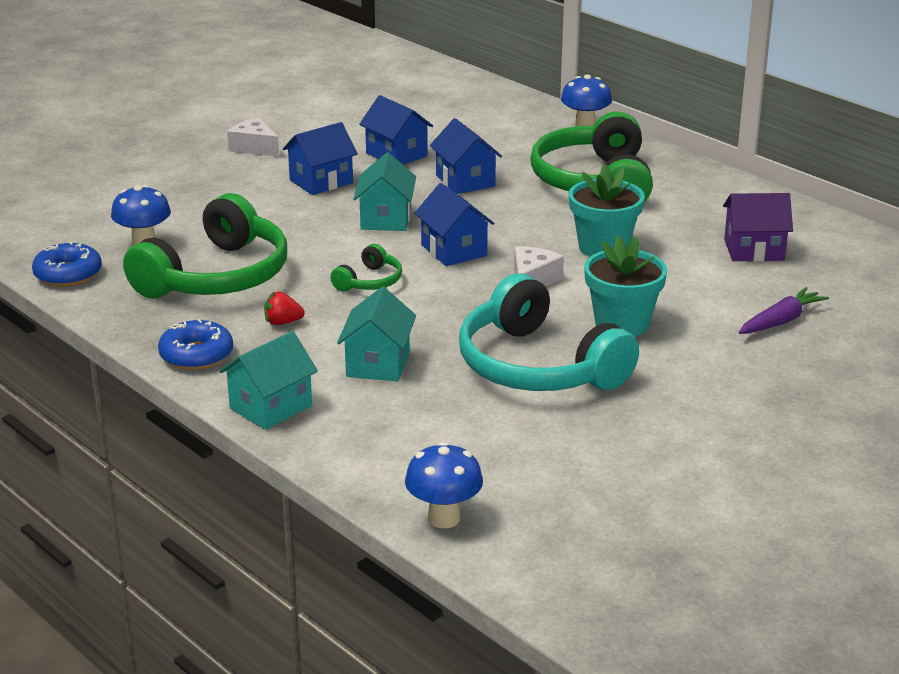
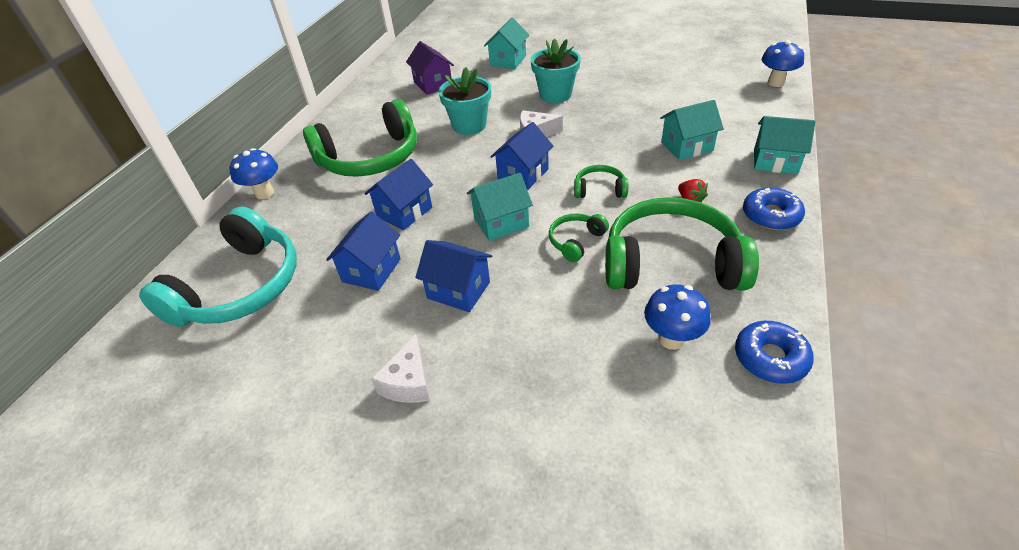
camera: 115 degrees left, 15 degrees up
turquoise headphones [459,273,639,391] -> turquoise headphones moved to [139,206,297,327]
purple carrot [739,287,829,334] -> turquoise house [484,18,529,69]
none -> green headphones [549,213,609,262]

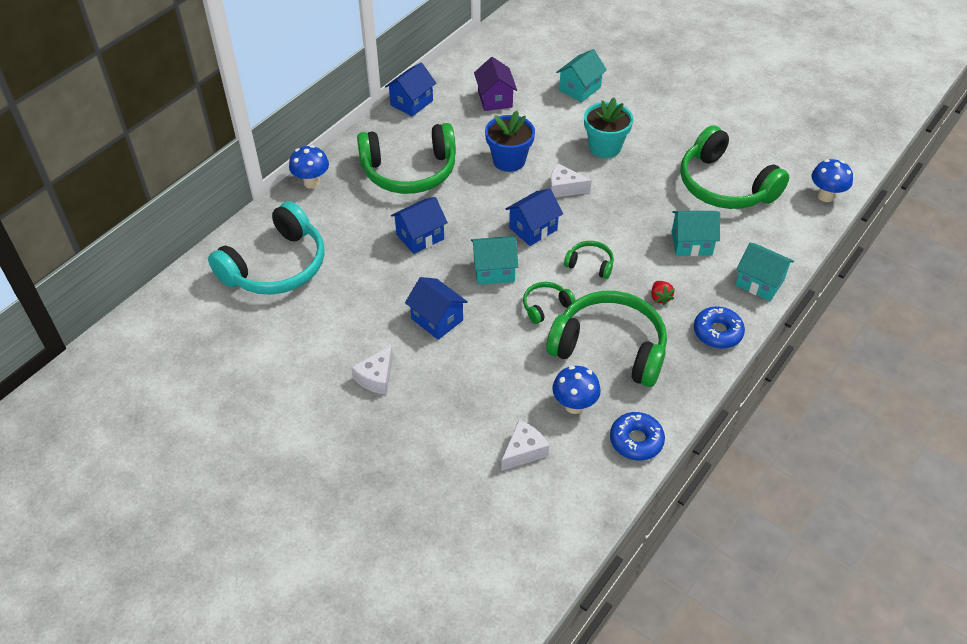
camera: 15 degrees right, 5 degrees up
blue house [326,212,401,291] -> blue house moved to [385,62,436,117]
turquoise flower pot [439,67,491,135] -> blue flower pot [485,111,535,172]
none -> white cheese [501,420,549,471]
none -> green headphones [680,125,789,209]

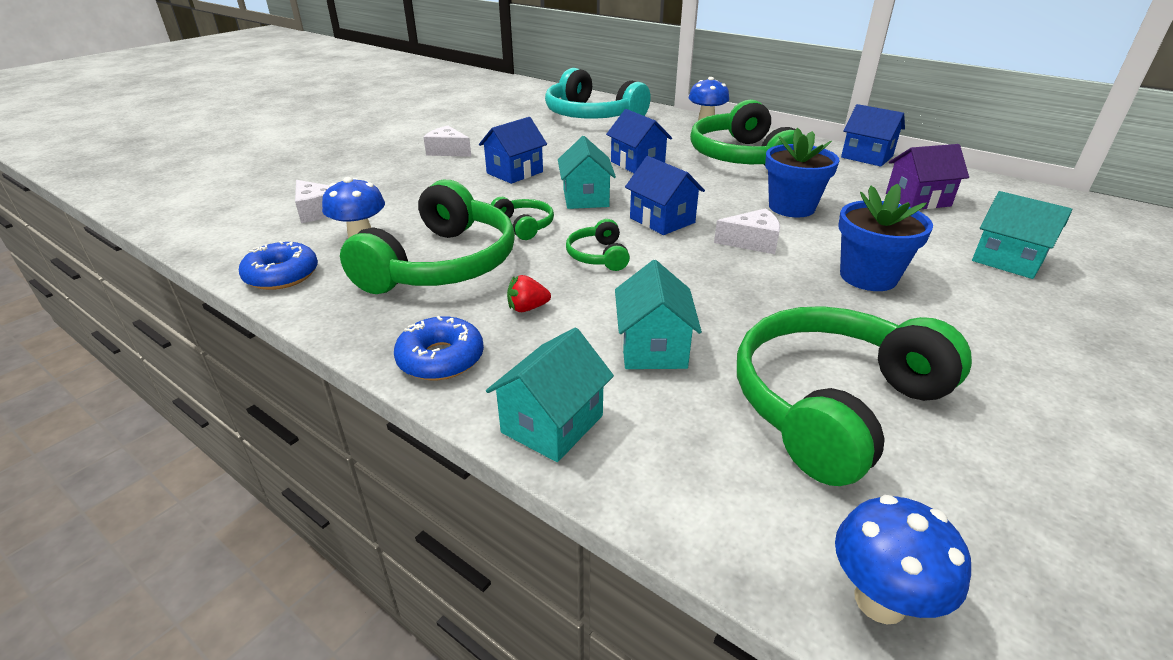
camera: 90 degrees right, 15 degrees down
white cheese [550,163,592,198] -> white cheese turned 75 degrees clockwise [714,208,780,254]
green headphones [564,241,614,279] -> green headphones turned 150 degrees clockwise [566,219,630,271]
turquoise flower pot [584,97,633,158] -> blue flower pot [838,183,933,291]

